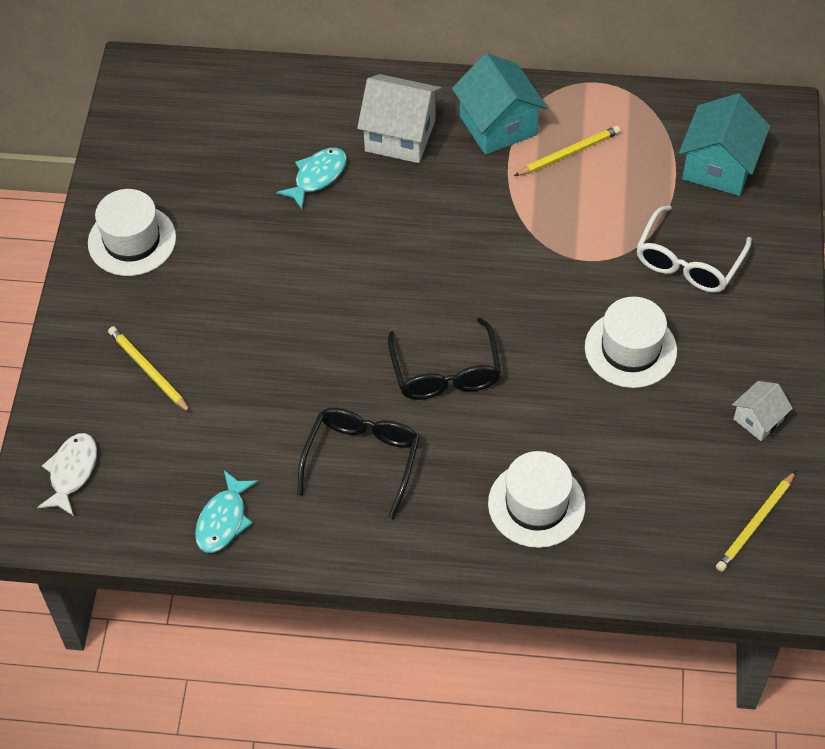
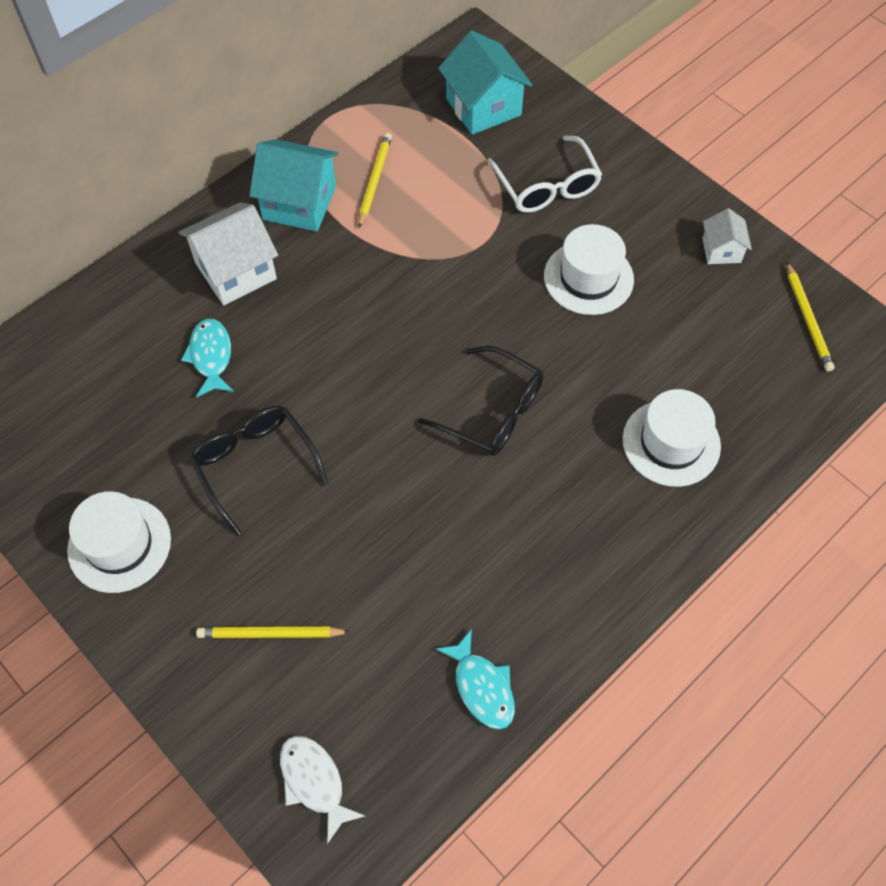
camera: 50 degrees left, 5 degrees up
black glasses [297,408,419,519] -> black glasses moved to [190,406,329,535]

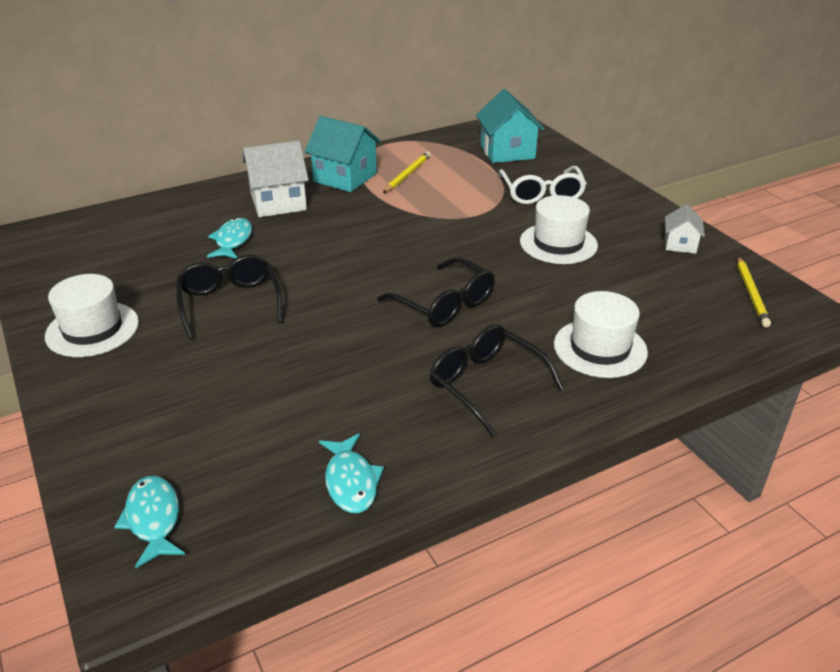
camera: 15 degrees right, 25 degrees down
yellow pencil [196,627,350,638] -> none
white fish [280,736,365,844] -> turquoise fish [114,476,185,569]
none -> black glasses [429,324,564,437]

